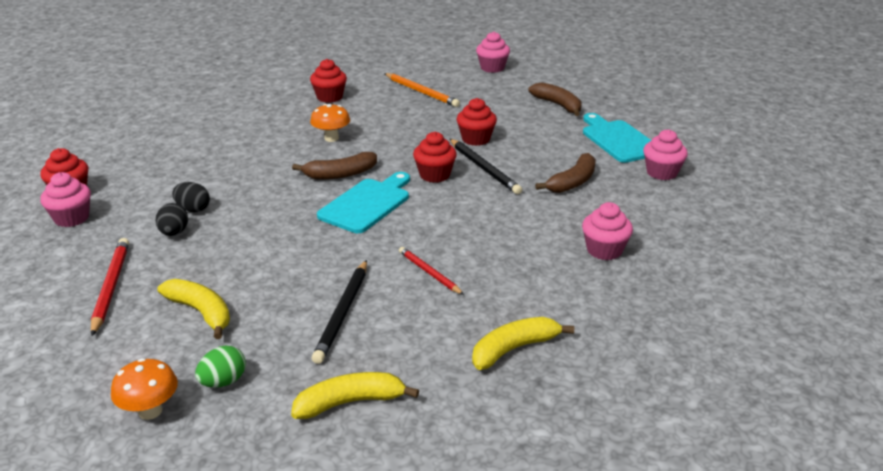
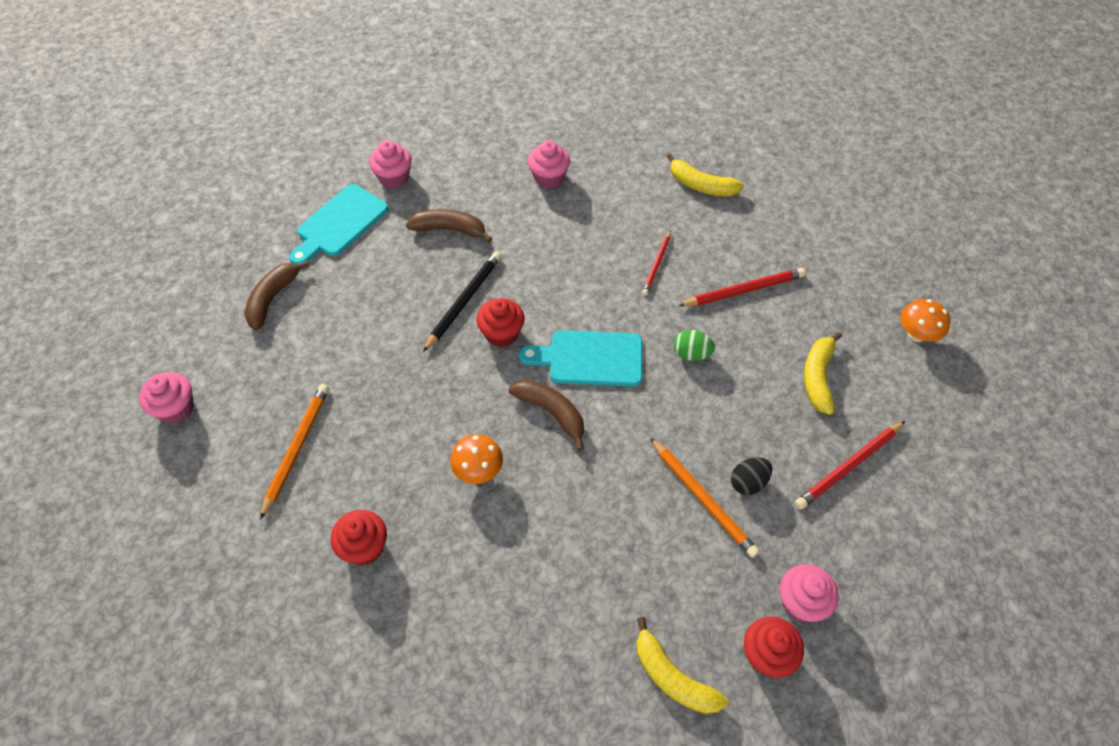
camera: 120 degrees left, 25 degrees up
black egg [172,182,210,213] -> orange pencil [650,437,759,558]
green egg [195,345,246,388] -> green egg moved to [674,330,715,361]
yellow banana [291,372,419,419] -> yellow banana moved to [636,617,728,714]
black pencil [312,260,367,364] -> red pencil [678,268,806,306]
red cupcake [457,98,497,146] -> none

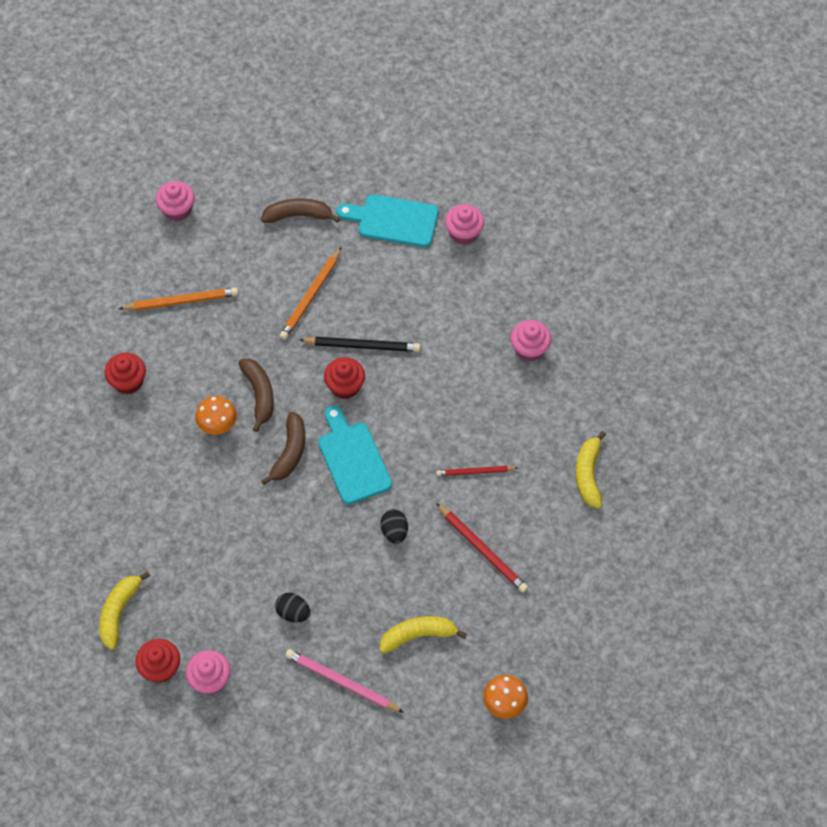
camera: 65 degrees right, 5 degrees up
brown banana [406,209,492,242] -> brown banana moved to [239,358,274,432]
orange pencil [650,437,759,558] -> orange pencil moved to [279,247,342,340]
green egg [674,330,715,361] -> black egg [380,509,408,544]
red pencil [795,421,905,509] -> pink pencil [285,649,404,713]

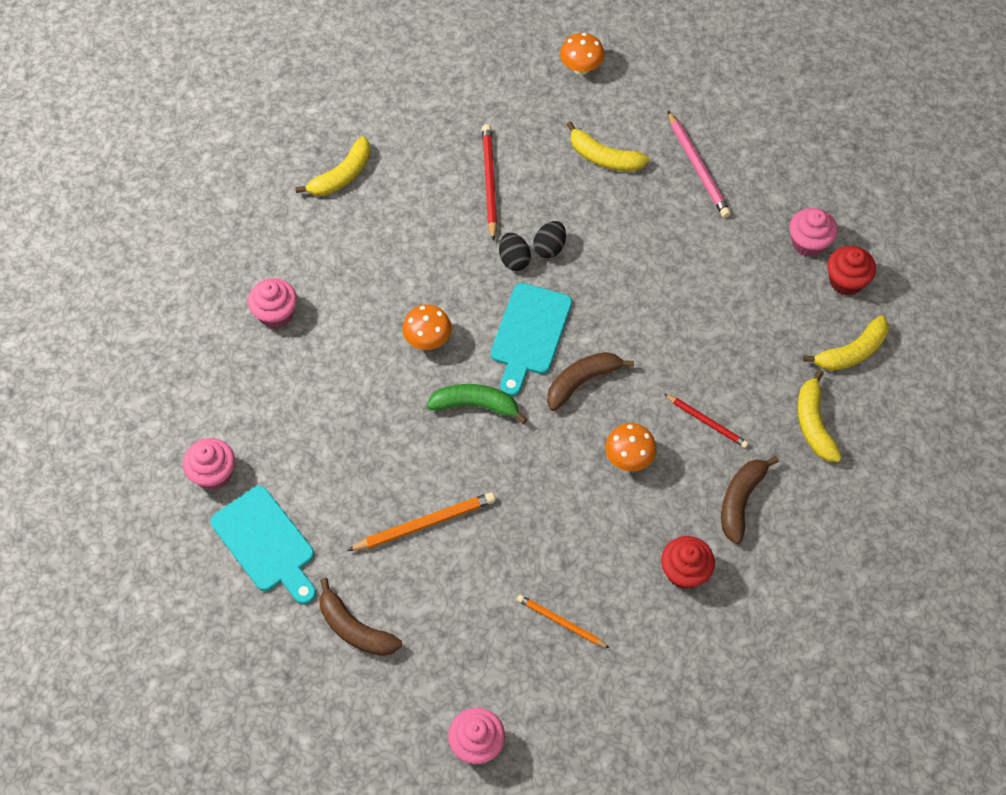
camera: 140 degrees left, 0 degrees up
orange pencil [118,287,238,311] -> orange pencil [517,595,610,648], size x0.65
brown banana [239,358,274,432] -> brown banana moved to [721,456,779,544]
black egg [275,593,310,623] -> black egg moved to [499,233,531,271]
black pencil [300,337,420,352] -> none
red cupcake [324,357,365,399] -> green banana [427,384,528,424]
red pencil [436,466,517,476] -> red pencil moved to [664,394,749,448]
none -> orange mushroom [402,305,452,350]
none -> yellow banana [797,370,842,462]

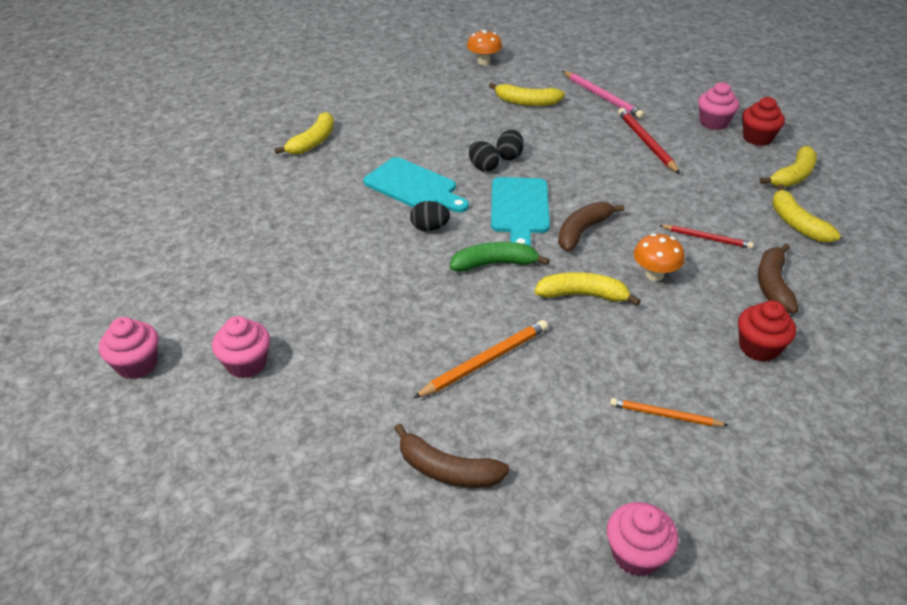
camera: 15 degrees left, 20 degrees down
turquoise cutting board [211,486,316,604] -> turquoise cutting board moved to [363,157,469,213]
pink cupcake [248,278,297,328] -> pink cupcake moved to [99,317,158,379]
orange mushroom [402,305,452,350] -> black egg [410,201,450,231]
red pencil [482,124,497,241] -> red pencil moved to [618,108,680,174]
none -> yellow banana [534,272,641,306]

